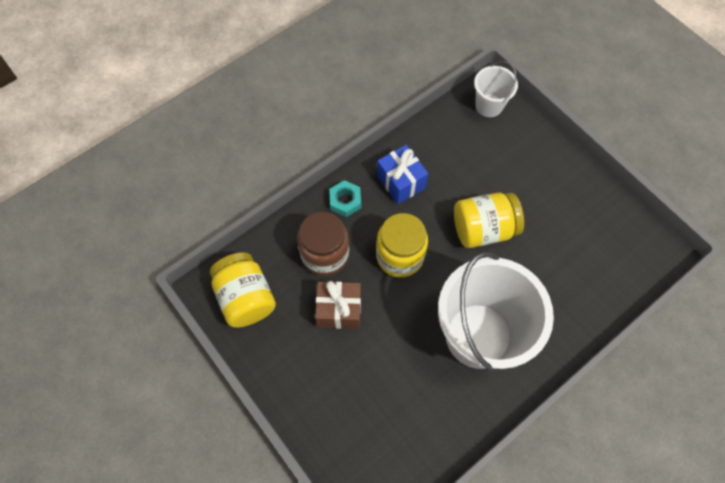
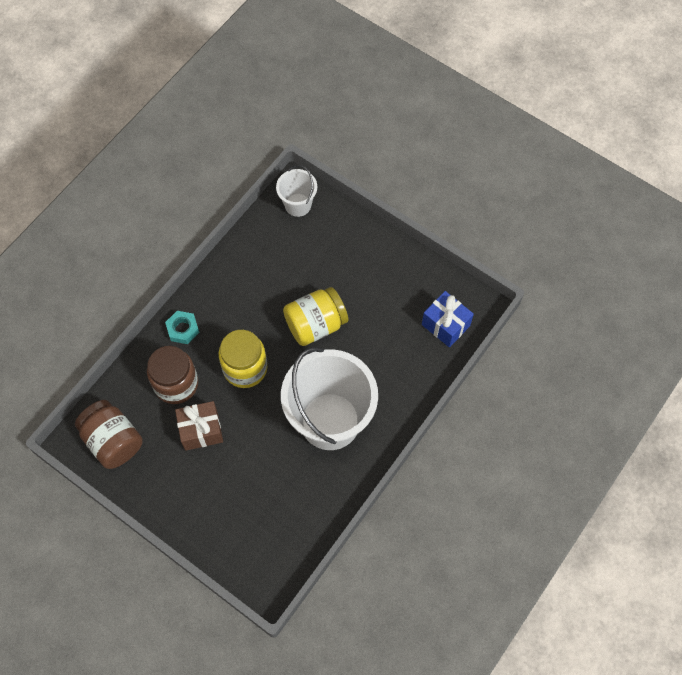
camera: 15 degrees left, 0 degrees up
yellow jar [210,252,276,328] -> brown jar [75,400,143,469]
blue gift [377,145,428,204] -> blue gift moved to [422,291,474,348]

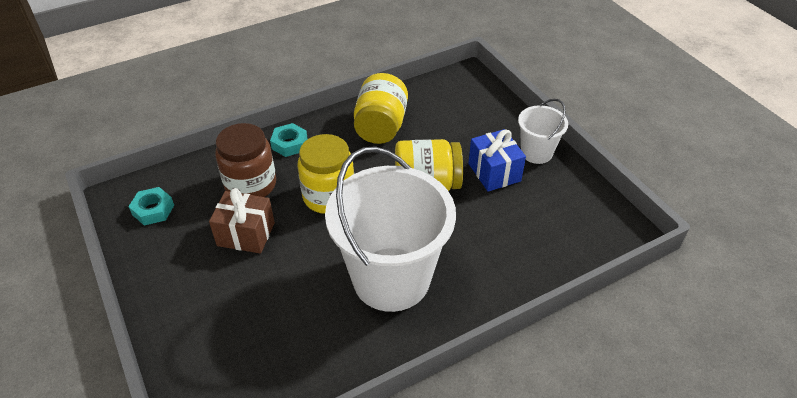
camera: 25 degrees right, 20 degrees down
brown jar [75,400,143,469] -> turquoise nut [128,187,174,226]
white bucket [276,165,317,217] -> white bucket moved to [518,99,568,164]
blue gift [422,291,474,348] -> blue gift moved to [468,129,526,192]
none -> yellow jar [354,73,408,144]

